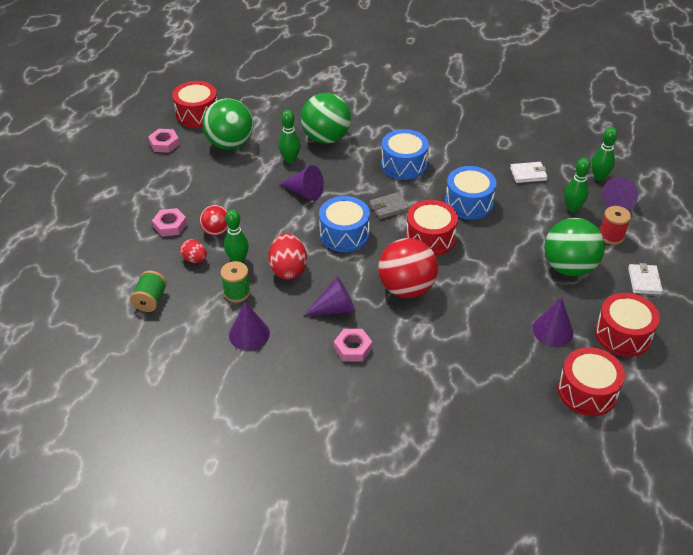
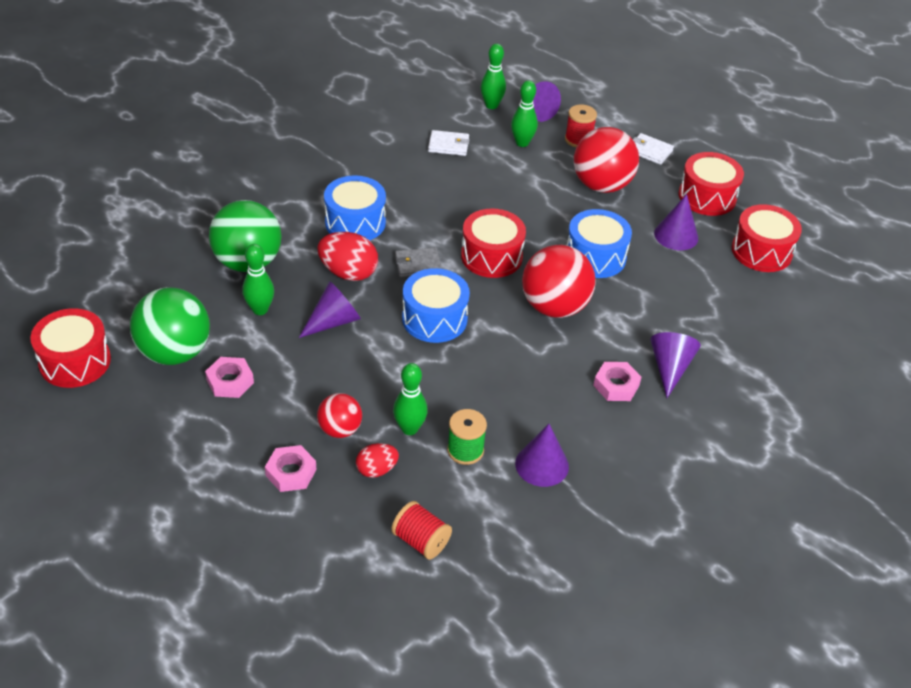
camera: 65 degrees left, 0 degrees up
green spool [130,271,167,312] -> red spool [391,501,452,560]
pink nut [148,129,180,153] -> pink nut moved to [205,357,254,398]
red egg [268,233,307,280] -> red egg moved to [317,232,378,281]
purple cone [303,276,355,316] -> purple cone moved to [650,332,701,398]
grey wallet [370,192,410,219] -> grey wallet turned 75 degrees clockwise [395,247,442,277]
blue drum [445,166,496,220] -> blue drum moved to [567,209,632,278]
white wallet [510,162,548,183] -> white wallet turned 75 degrees clockwise [428,130,469,156]
green ball [544,218,605,276] -> red ball [574,127,639,193]

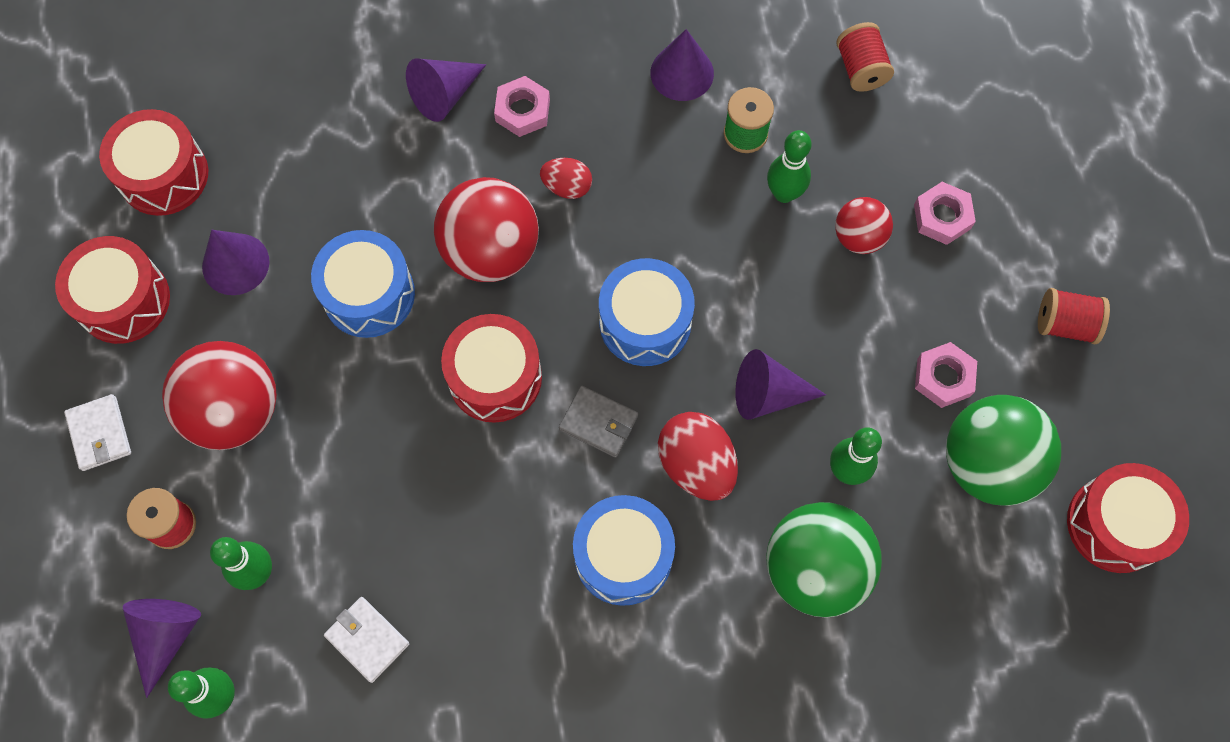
camera: 140 degrees left, 25 degrees up
red egg [356,443,399,478] -> red egg moved to [540,158,592,199]
none -> red spool [1038,288,1110,344]

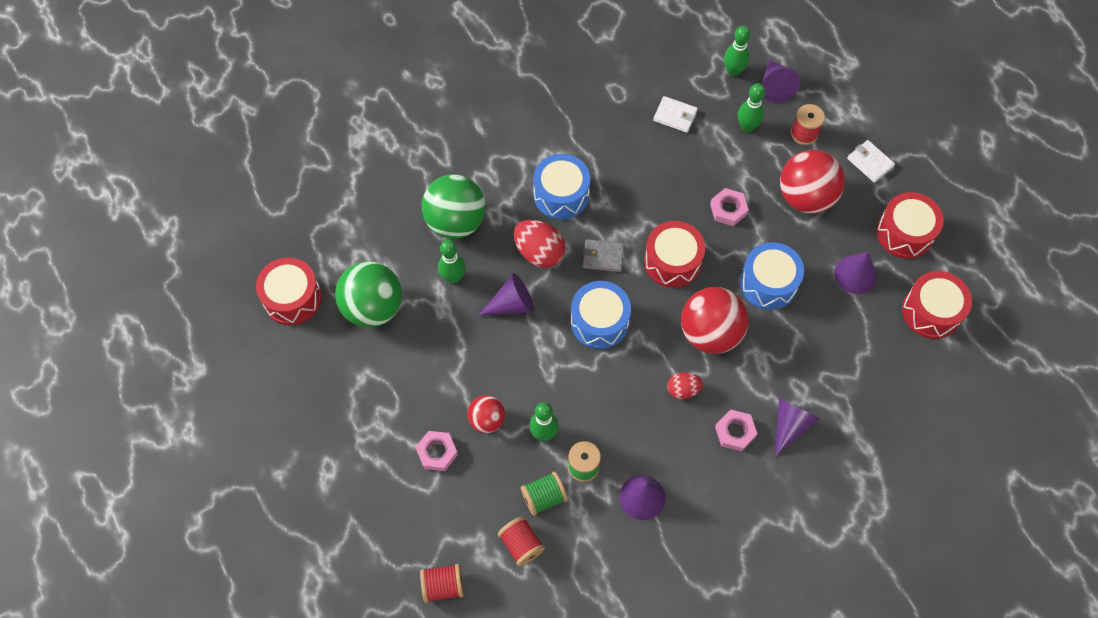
camera: 160 degrees right, 5 degrees down
pink nut [915,342,977,408] -> pink nut moved to [710,188,749,226]
red spool [1038,288,1110,344] -> red spool moved to [420,564,464,603]
none -> green spool [521,472,568,516]

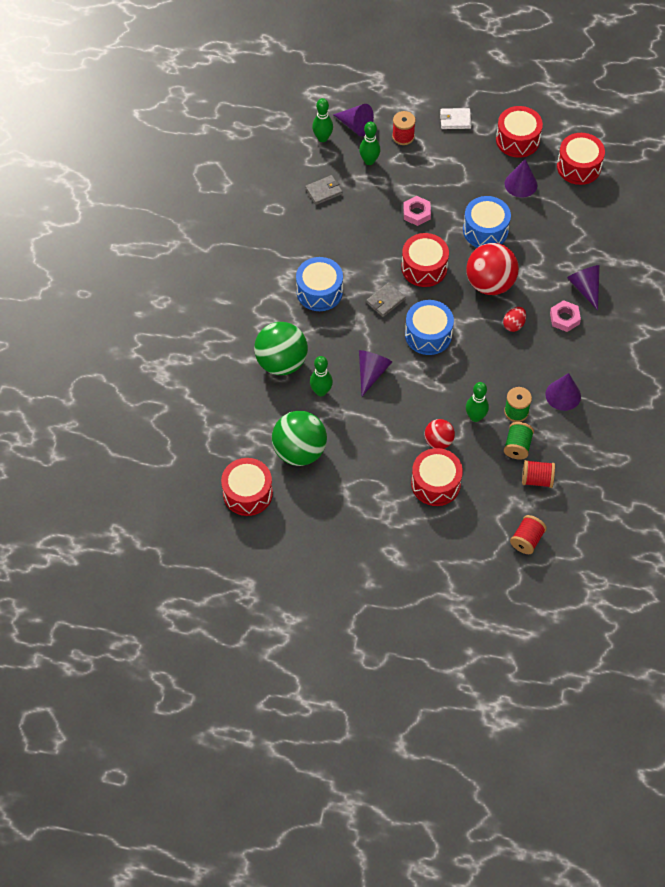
camera: 50 degrees left, 5 degrees down
pink nut [416,431,458,471] -> red drum [411,448,463,506]
red egg [514,220,565,268] -> none
white wallet [653,96,698,133] -> grey wallet [305,175,343,205]
red ball [780,150,845,214] -> none

